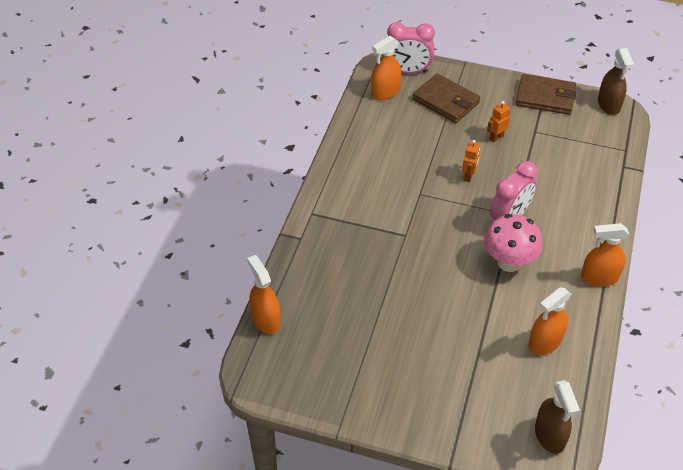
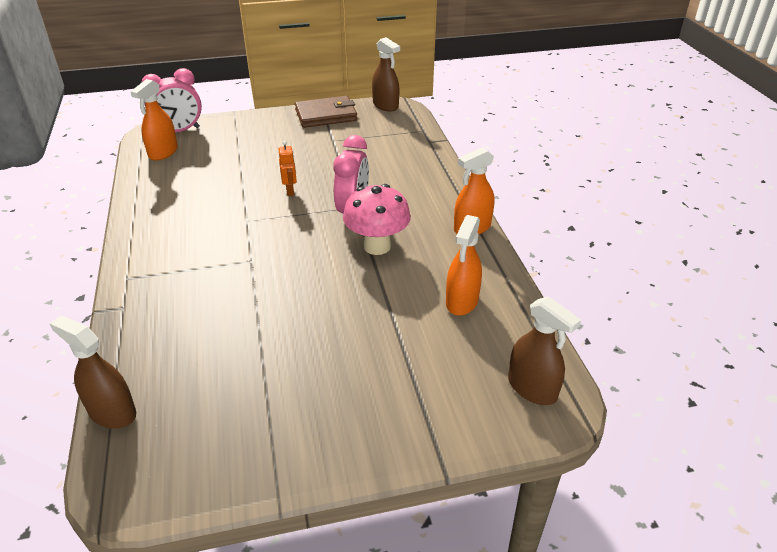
camera: 30 degrees left, 10 degrees down
orange spray bottle [247,255,281,334] -> brown spray bottle [49,316,136,429]
brown wallet [412,73,480,123] -> none
orange robot [487,101,510,142] -> none

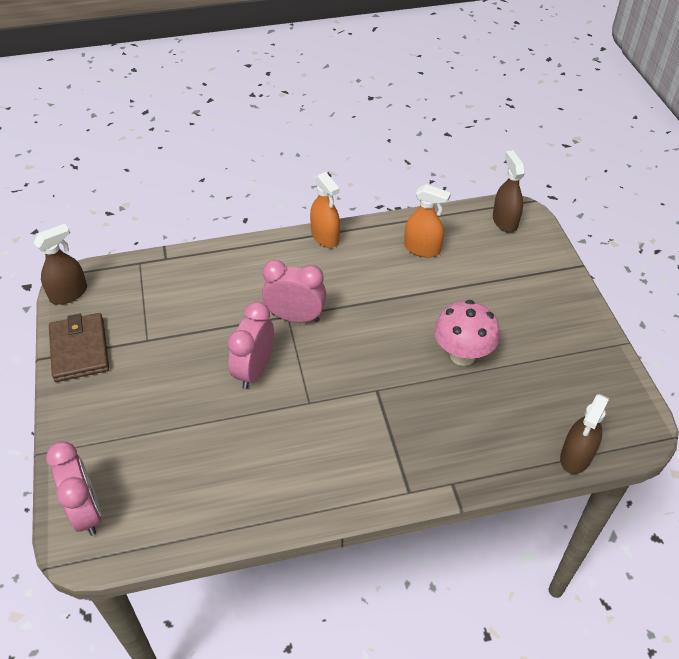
camera: 90 degrees left, 10 degrees up
orange spray bottle [130,79,178,161] -> none
orange robot [278,141,297,196] -> pink clock [228,302,274,389]
pink mushroom [343,184,411,255] -> pink mushroom moved to [434,300,500,366]
brown spray bottle [508,296,581,405] -> brown spray bottle turned 60 degrees counterclockwise [493,150,525,233]

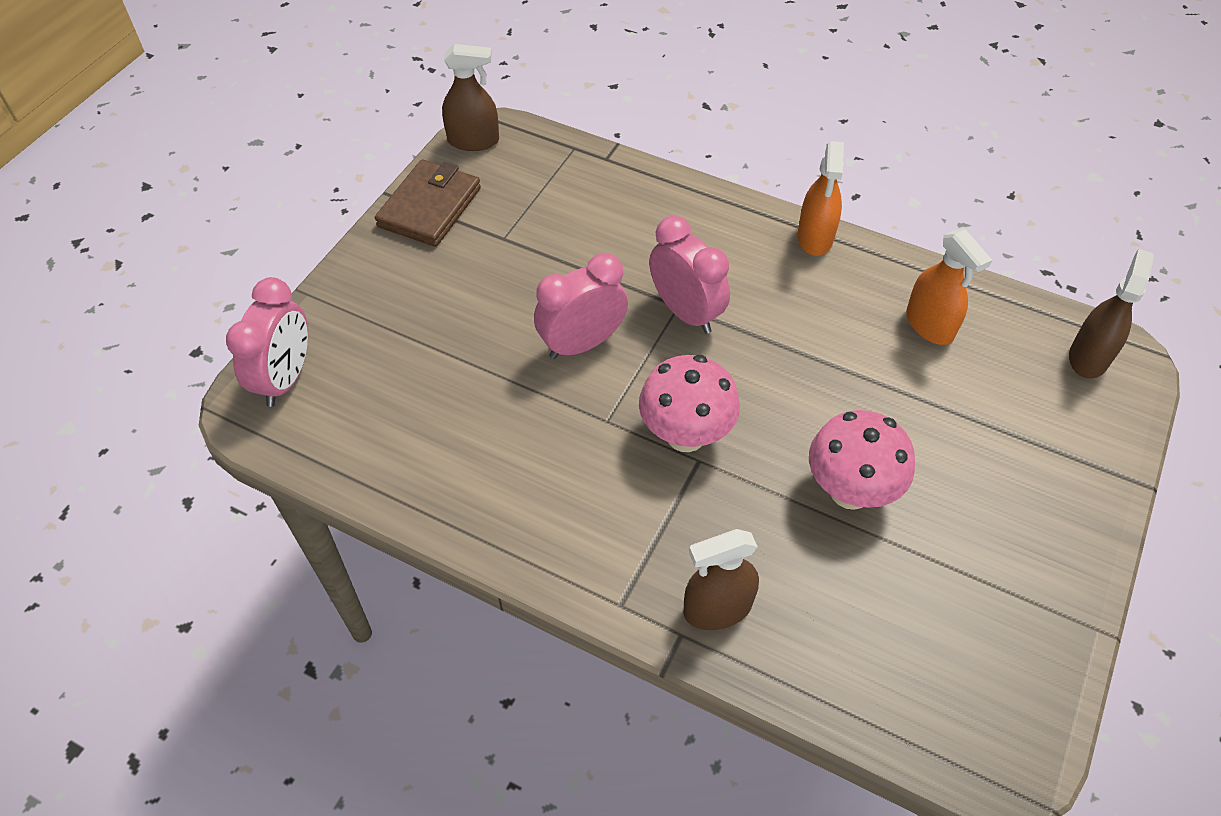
camera: 40 degrees right, 5 degrees up
brown spray bottle [560,394,609,474] -> brown spray bottle moved to [683,529,759,630]
none -> pink mushroom [639,355,740,452]

